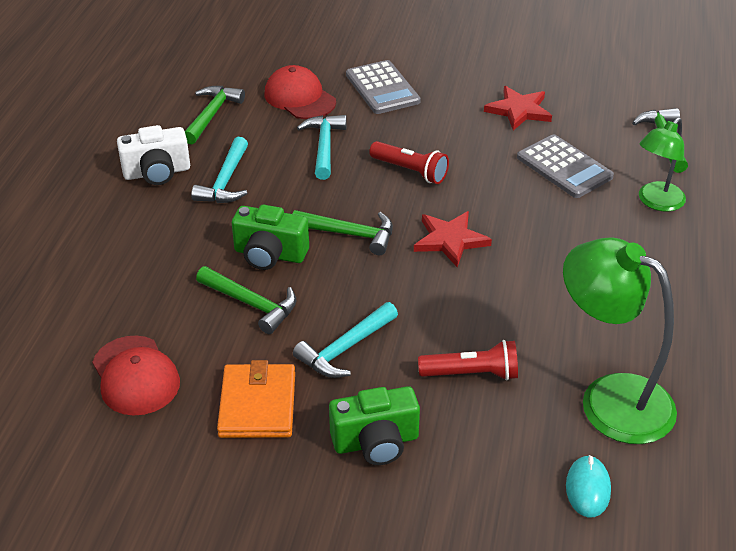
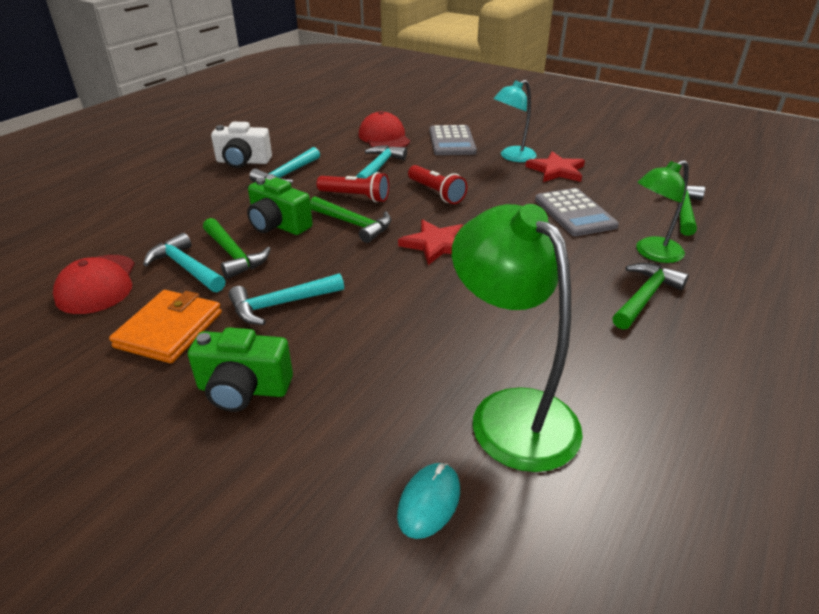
camera: 20 degrees right, 5 degrees down
green hammer [185,86,245,144] -> green hammer moved to [612,263,689,330]
red flashlight [418,340,518,380] -> red flashlight moved to [317,172,389,202]
none -> turquoise hammer [143,233,225,292]
none -> turquoise lamp [494,80,537,162]

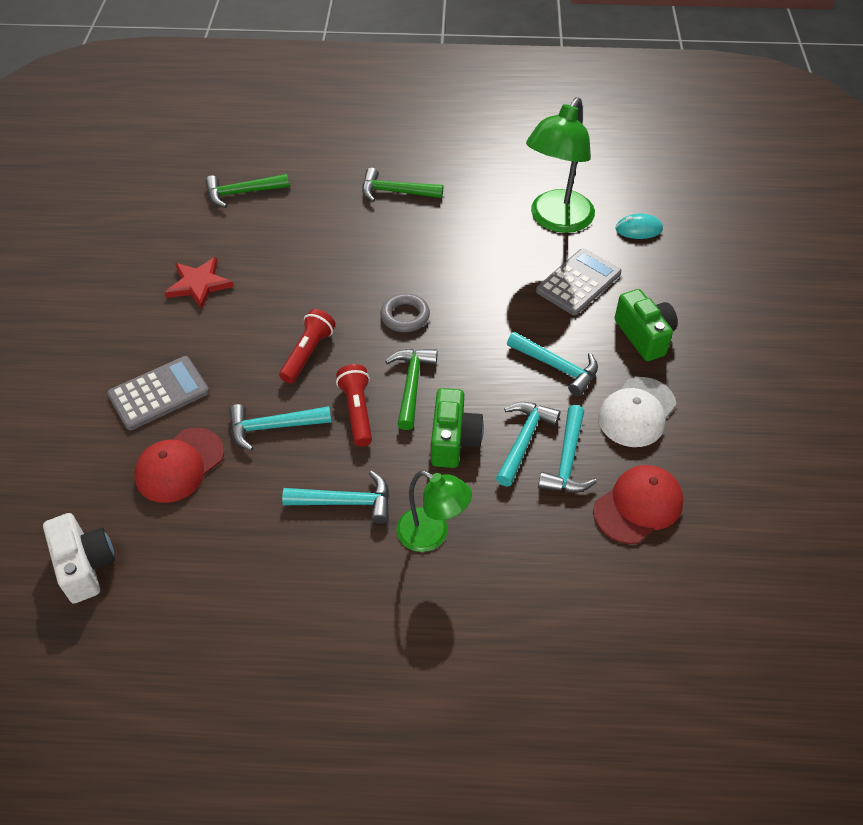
camera: 120 degrees left, 15 degrees up
orange wallet [109,290,222,363] -> white cap [598,377,676,447]
green hammer [203,218,271,279] -> turquoise hammer [496,402,560,486]
white camera [211,122,272,168] -> white camera moved to [43,513,115,604]
red star [398,220,464,265] -> grey ring [380,293,430,332]
turquoise lamp [494,80,537,162] -> none
grey calculator [535,188,619,237] -> grey calculator moved to [536,248,621,315]
green lamp [636,160,689,263] -> green lamp moved to [396,471,472,552]

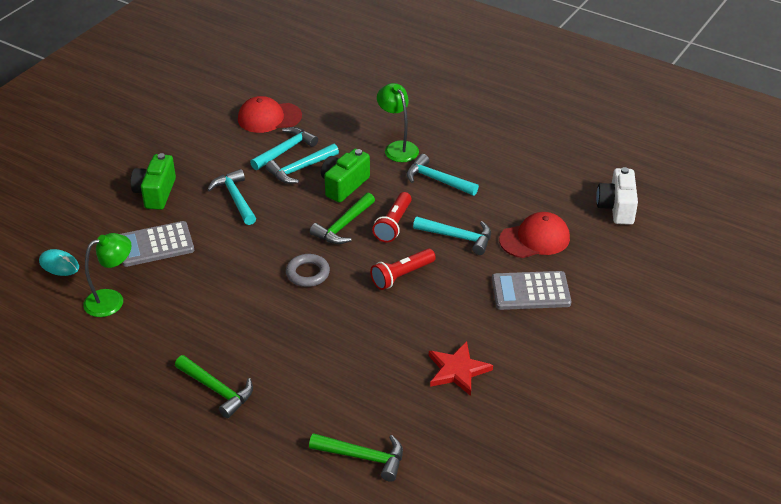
camera: 150 degrees left, 10 degrees down
green lamp [526,97,595,233] -> green lamp [83,233,131,317], size x0.61
white cap [598,377,676,447] -> none

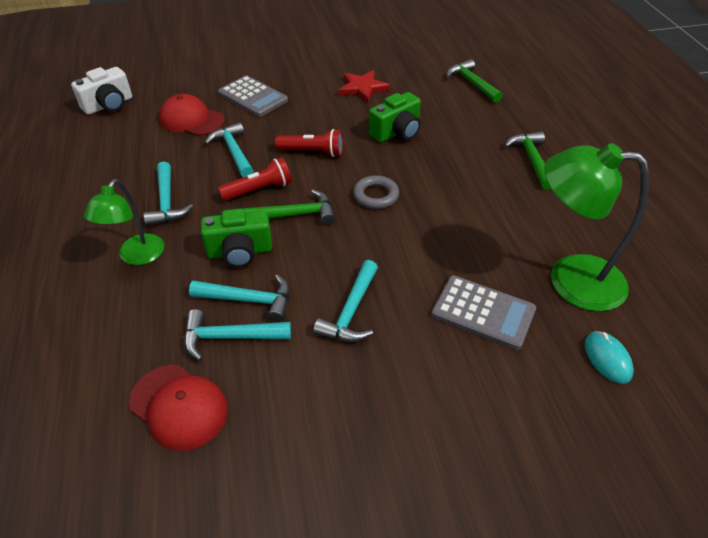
camera: 135 degrees left, 5 degrees up
green lamp [83,233,131,317] -> green lamp [544,143,649,311], size x1.63
green camera [131,153,176,210] -> green camera moved to [369,92,421,142]

